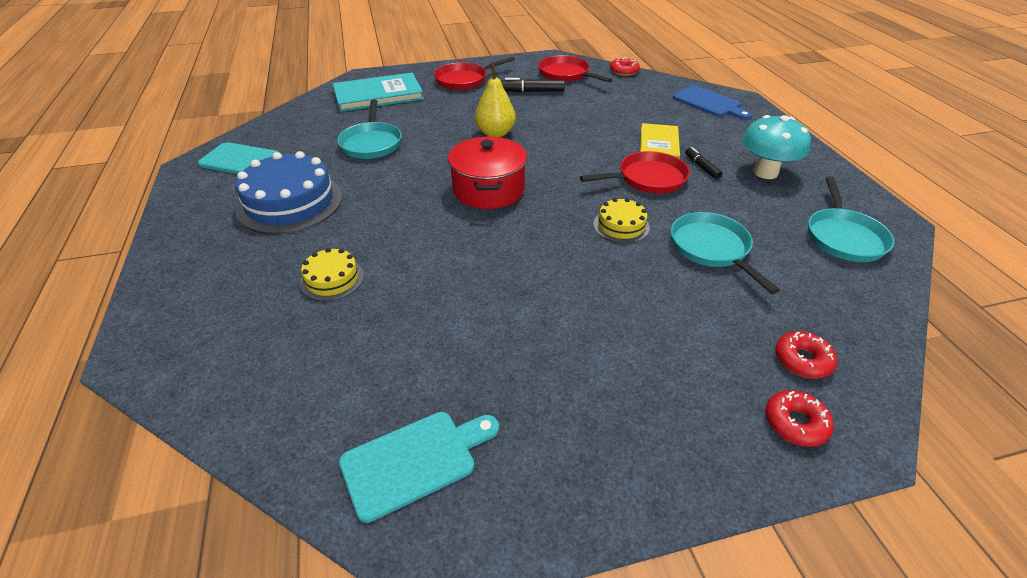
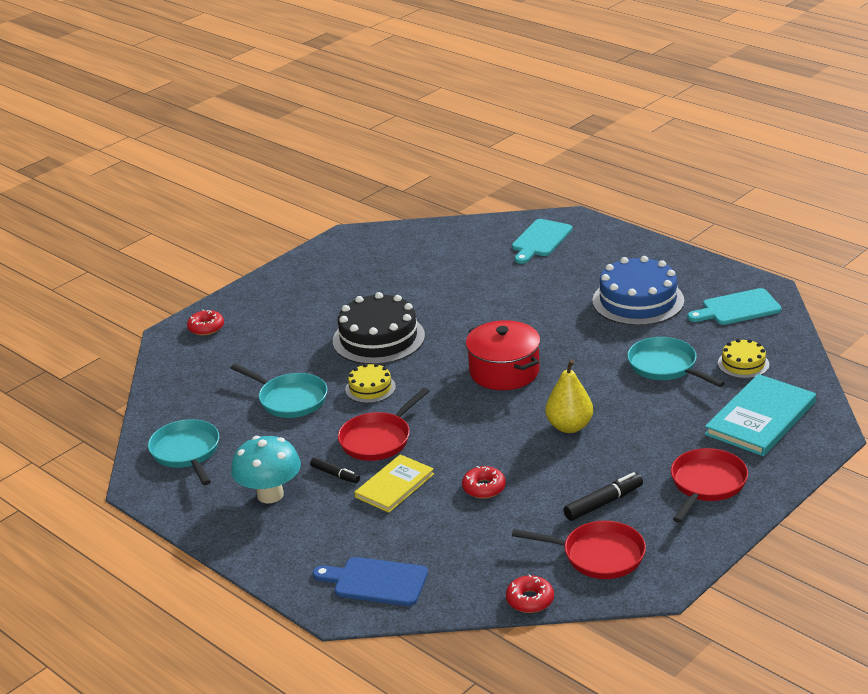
camera: 150 degrees right, 10 degrees down
yellow cake [300,248,364,301] -> yellow cake moved to [718,339,769,379]
turquoise cutting board [339,412,499,523] -> turquoise cutting board moved to [512,219,573,264]
yellow book [640,123,680,159] -> yellow book turned 60 degrees clockwise [354,454,434,513]
red donut [775,331,837,379] -> red donut moved to [462,466,506,499]
none -> black cake [333,292,425,364]

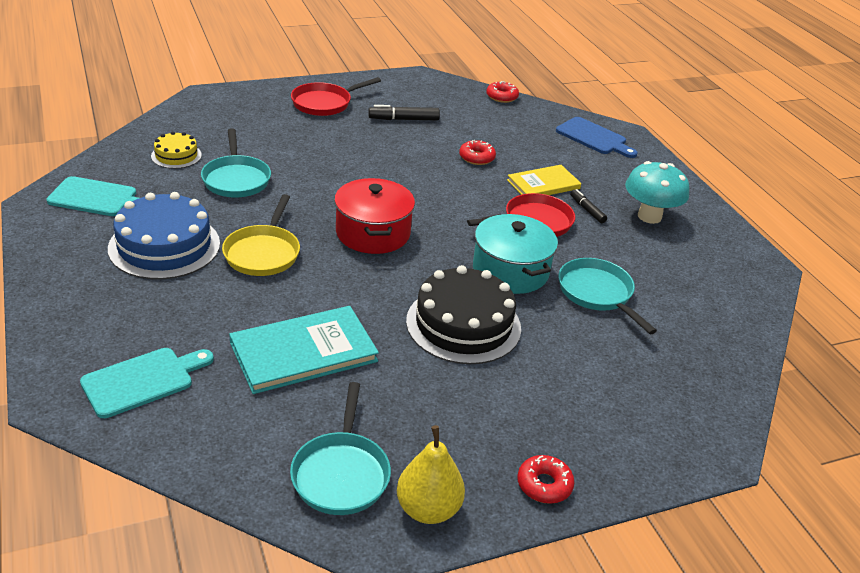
camera: 160 degrees left, 5 degrees up
turquoise pan [148,419,219,485] -> turquoise pan moved to [290,382,391,515]
red donut [187,310,224,336] -> red donut moved to [517,455,574,504]
yellow cake [345,363,396,403] -> turquoise pot [473,214,558,294]
red pan [512,521,646,579] -> none
yellow pear [545,359,593,433] -> yellow pear moved to [397,425,465,524]
turquoise book [705,374,816,456] -> turquoise book moved to [229,306,379,394]
none -> yellow pan [222,194,300,276]

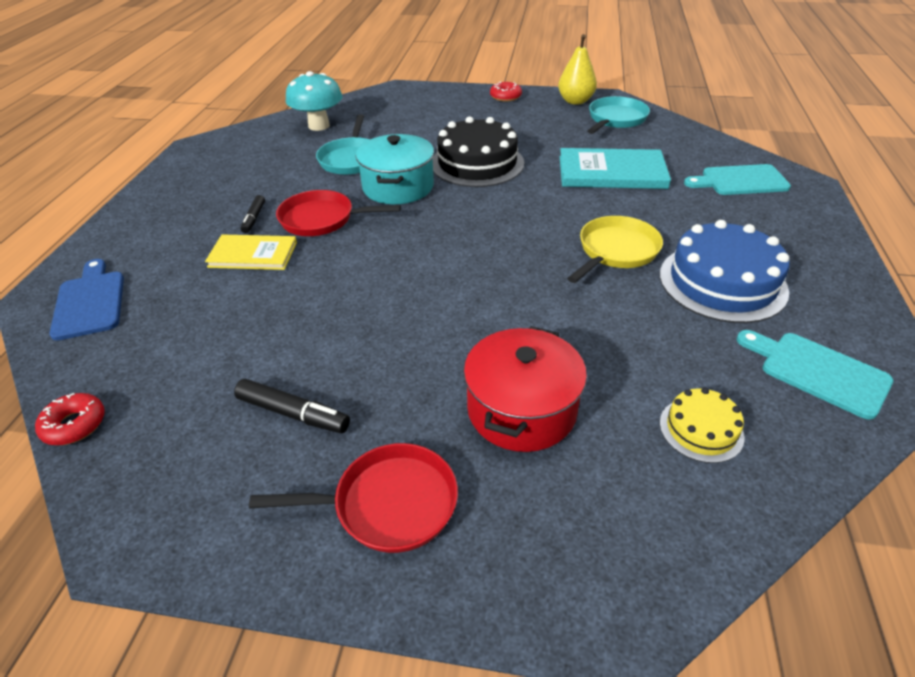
camera: 145 degrees left, 5 degrees up
turquoise pan [201,128,271,197] -> none
red pot [334,178,415,254] -> red pot moved to [464,326,587,452]
red donut [459,140,496,165] -> none
turquoise mushroom [625,161,689,224] -> turquoise mushroom moved to [286,71,343,131]

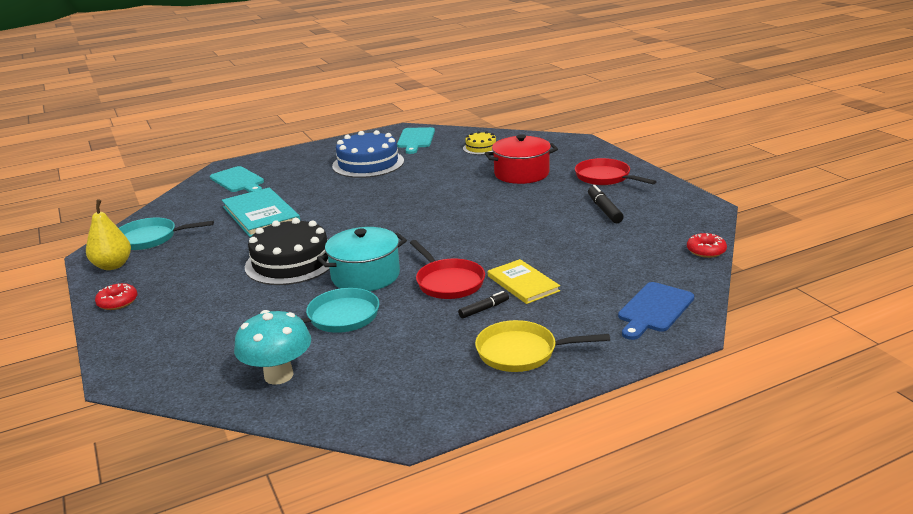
camera: 125 degrees left, 15 degrees down
yellow pan [567,216,663,283] -> yellow pan moved to [475,320,610,372]

